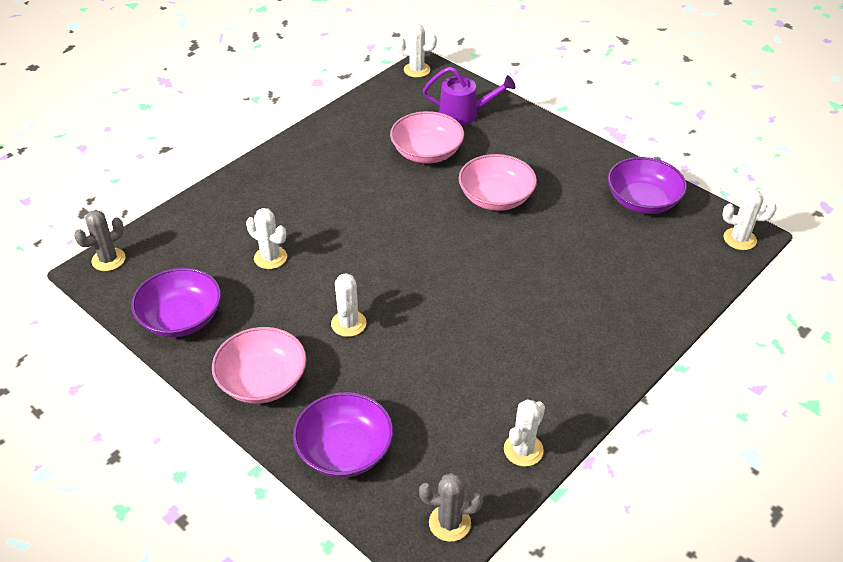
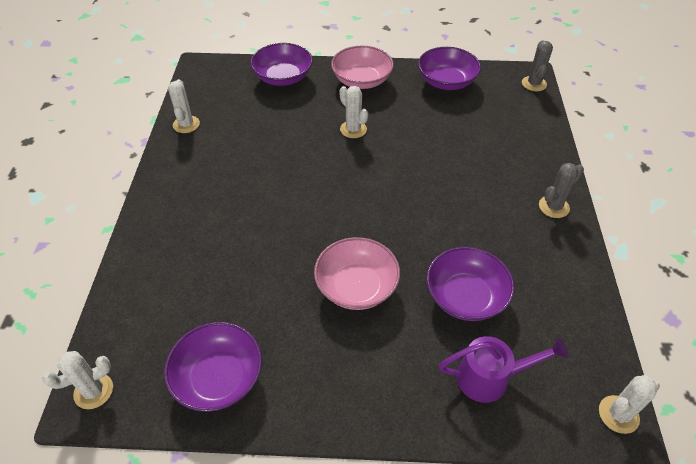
camera: 140 degrees right, 5 degrees up
white cactus [246,208,287,269] -> none
pink bowl [390,111,464,163] -> purple bowl [426,247,515,321]
grey cactus [419,473,483,542] -> grey cactus moved to [539,163,584,218]
purple watering can [423,67,515,126] -> purple watering can turned 150 degrees counterclockwise [439,336,569,403]

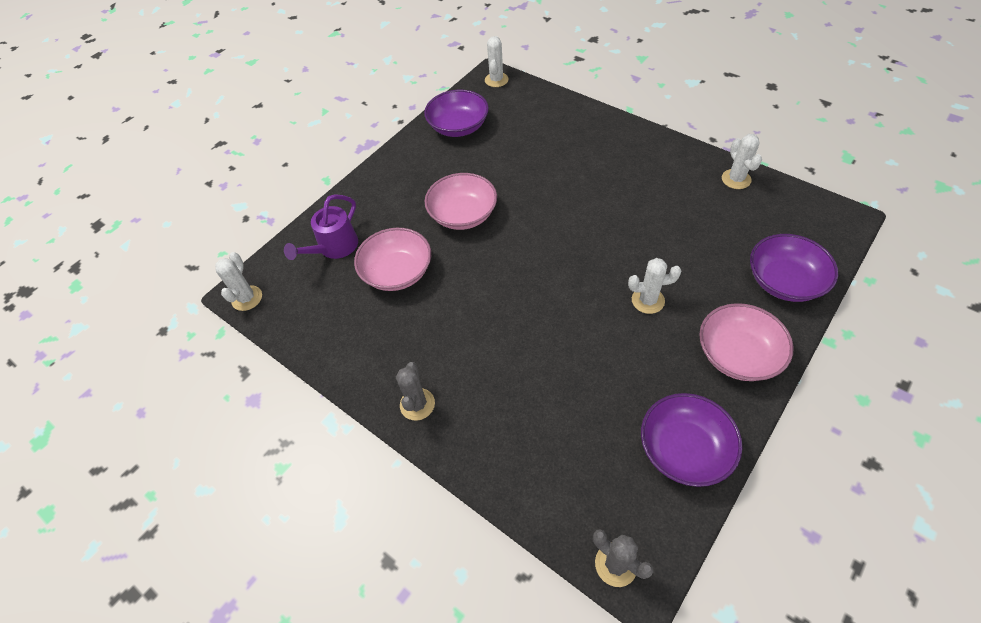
camera: 130 degrees right, 5 degrees up
white cactus [168,79,200,133] -> white cactus turned 45 degrees clockwise [722,134,762,189]
purple bowl [426,247,515,321] -> pink bowl [354,228,431,291]

